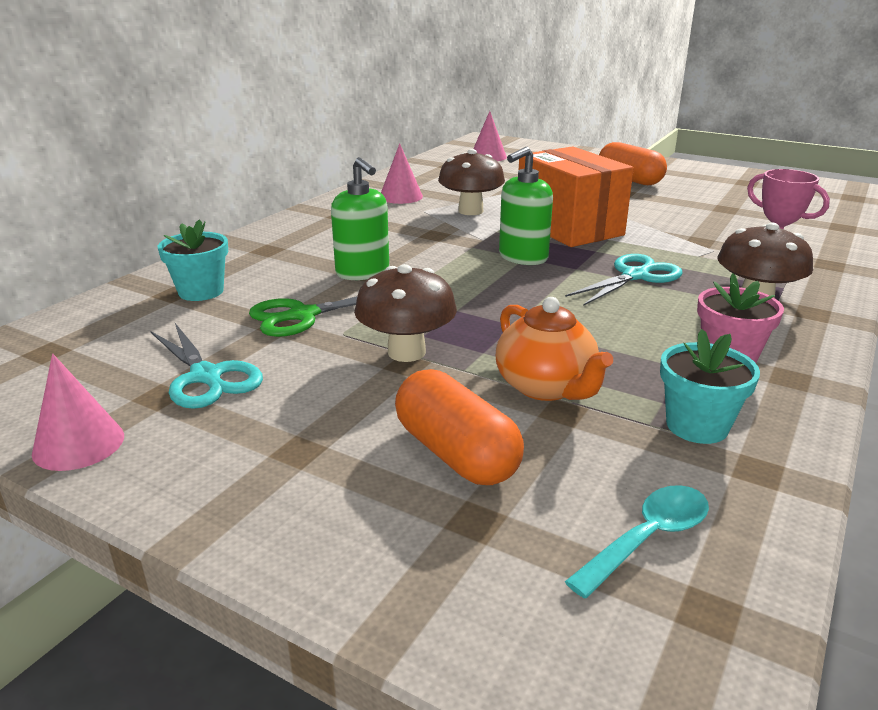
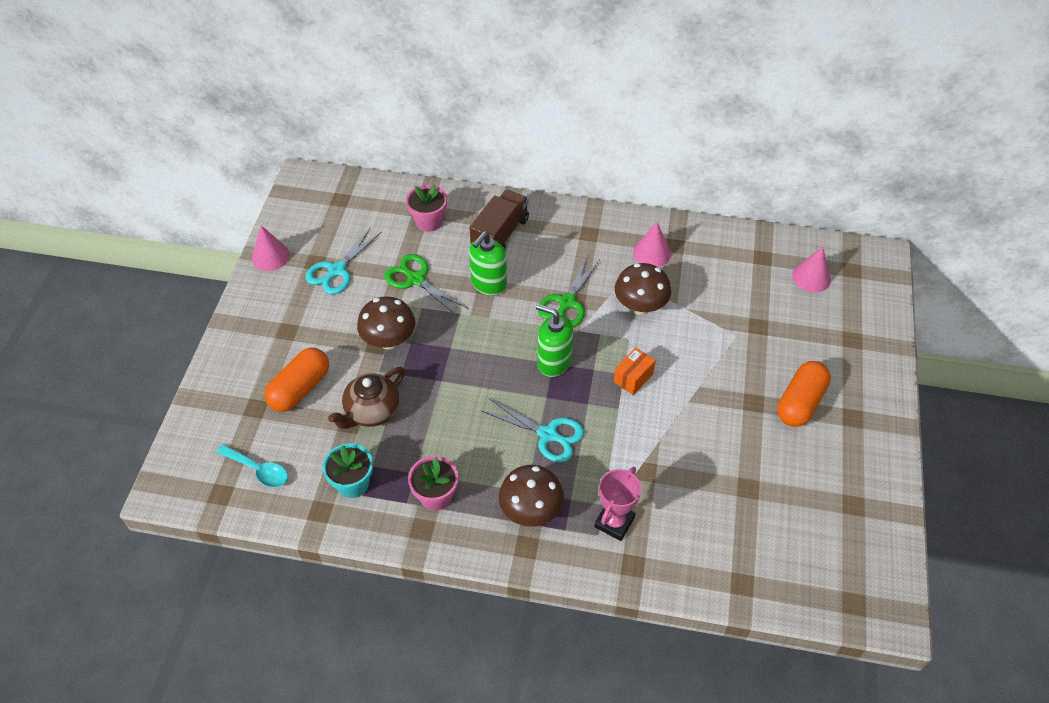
camera: 70 degrees right, 25 degrees up
turquoise flower pot [158,219,228,301] -> pink flower pot [406,184,447,232]
orange teapot [496,297,613,401] -> brown teapot [328,367,405,429]
orange box [519,146,634,247] -> orange box [614,347,656,395], size x0.44
none -> brown truck [470,190,529,249]
none -> green scissors [538,254,601,327]

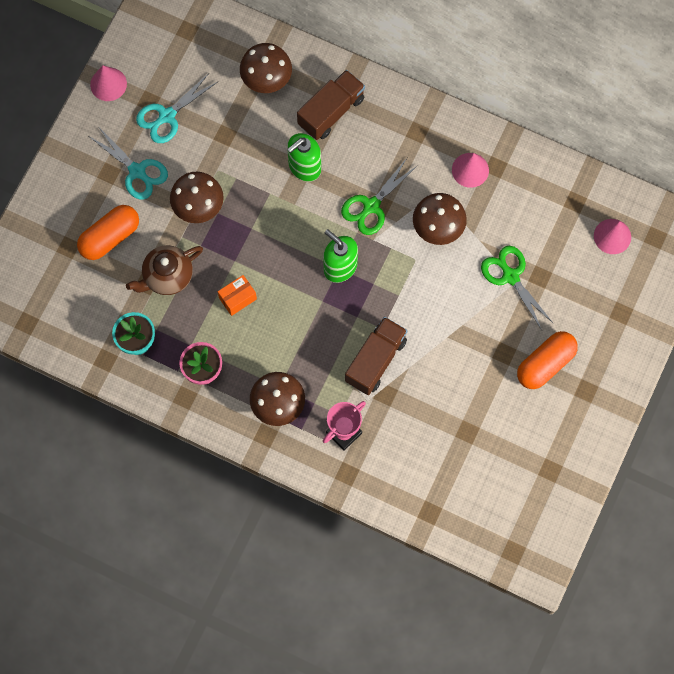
camera: 15 degrees right, 20 degrees up
turquoise spoon [216,444,288,487] -> none
green scissors [385,254,467,316] -> green scissors moved to [481,246,554,330]
pink flower pot [406,184,447,232] -> brown mushroom [240,43,292,93]
turquoise scissors [482,398,584,462] -> turquoise scissors moved to [89,126,168,199]
orange box [614,347,656,395] -> orange box moved to [218,275,257,316]
none -> brown truck [345,317,407,395]

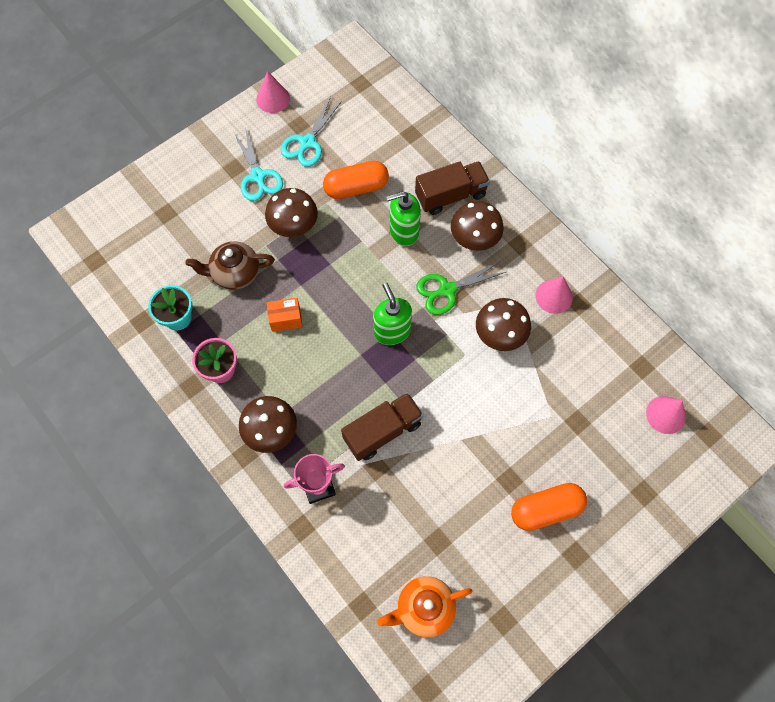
camera: 25 degrees right, 5 degrees down
orange capsule [77,205,139,260] -> orange capsule moved to [323,161,389,199]
turquoise scissors [136,72,219,143] -> turquoise scissors turned 45 degrees counterclockwise [281,97,342,167]
brown mushroom [240,43,292,93] -> brown mushroom moved to [451,201,504,251]
green scissors [481,246,554,330] -> none
none -> orange teapot [377,576,472,637]

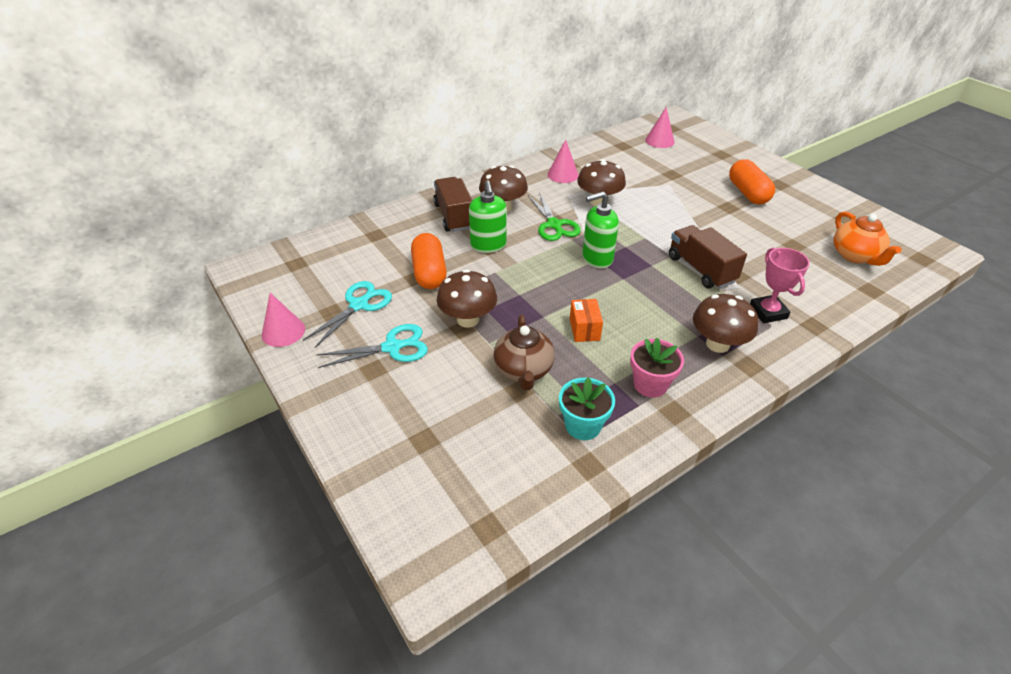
camera: 85 degrees left, 25 degrees down
turquoise scissors [281,97,342,167] -> turquoise scissors turned 90 degrees counterclockwise [303,281,392,348]

